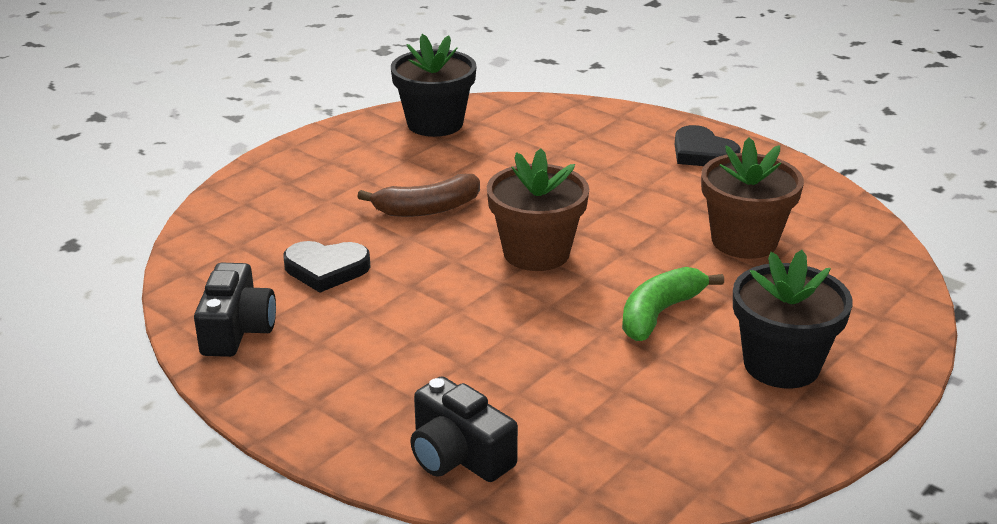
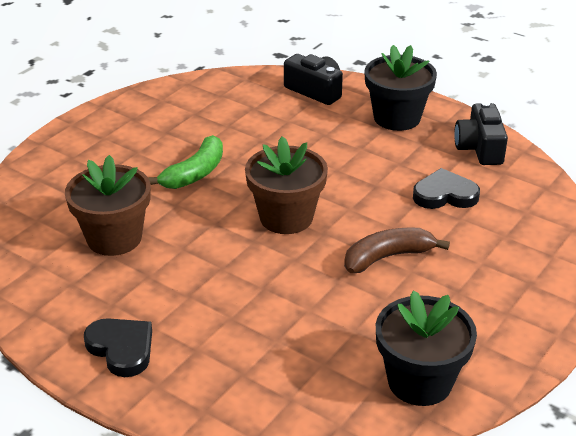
camera: 175 degrees right, 5 degrees up
black flower pot [733,250,852,388] -> black flower pot moved to [364,45,437,131]

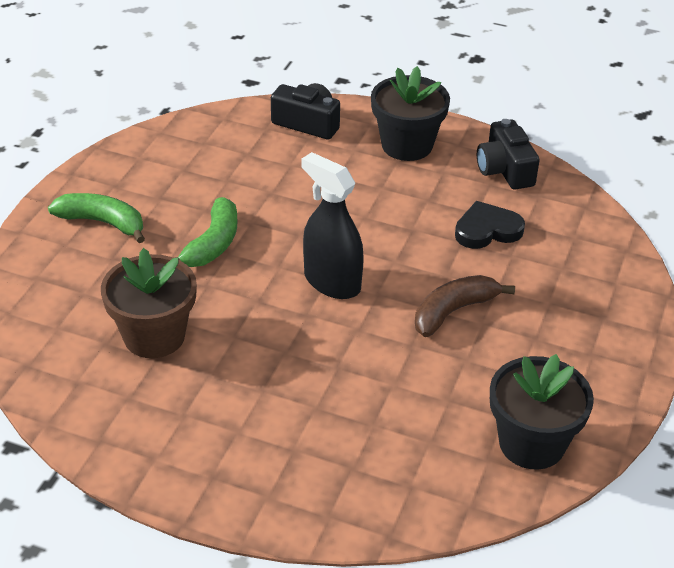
camera: 15 degrees left, 5 degrees up
black heart [84,318,152,377] -> none
brown flower pot [245,136,328,234] -> black spray bottle [301,152,364,299]
none -> green banana [48,193,145,243]

